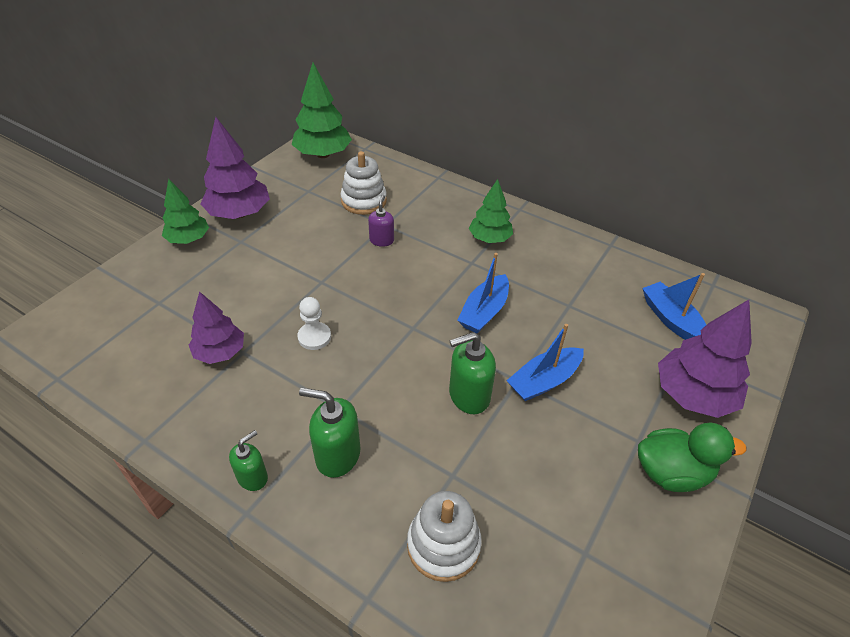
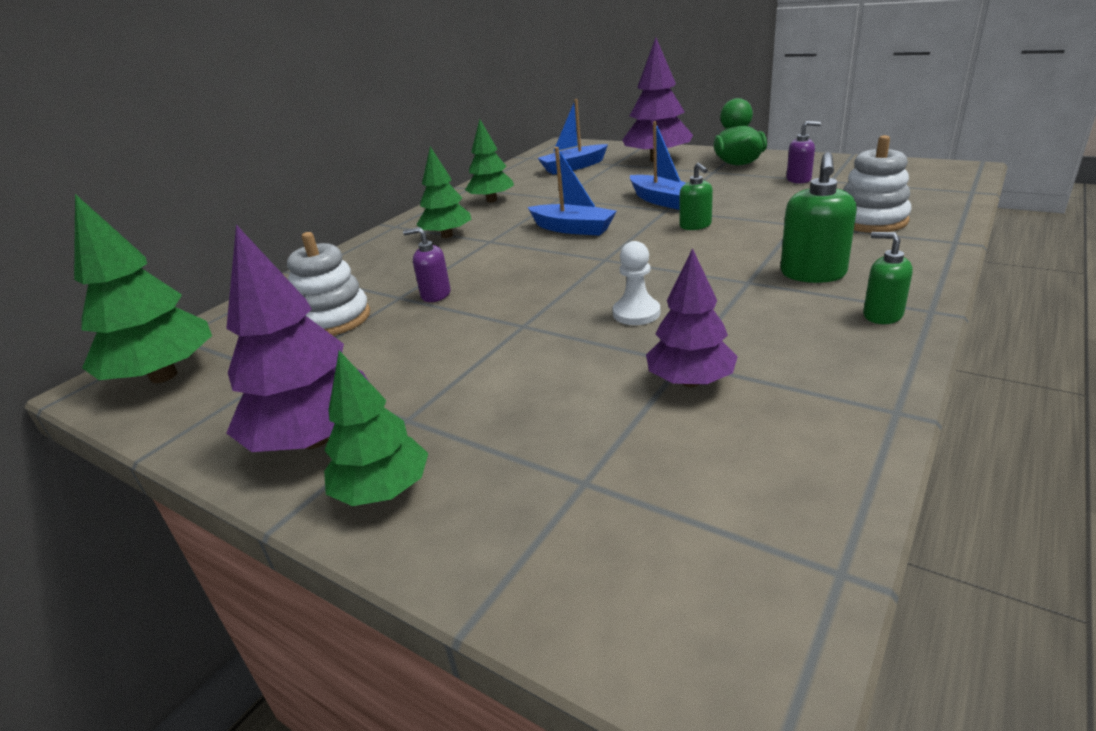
camera: 85 degrees left, 15 degrees down
green soap dispenser [449,332,496,414] -> green soap dispenser [680,163,713,230], size x0.63
none -> green tree [465,119,514,202]
none -> purple soap dispenser [786,121,821,184]

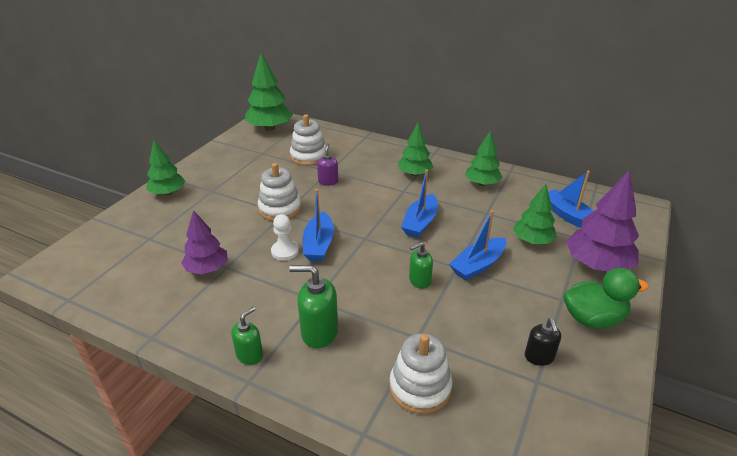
camera: 80 degrees right, 5 degrees up
purple tree [226,225,368,452] -> none
purple soap dispenser [786,121,821,184] -> black soap dispenser [525,318,561,366]
none -> white stacking toy [258,163,301,221]
none -> blue boat [303,189,334,261]
none -> green tree [513,184,557,244]

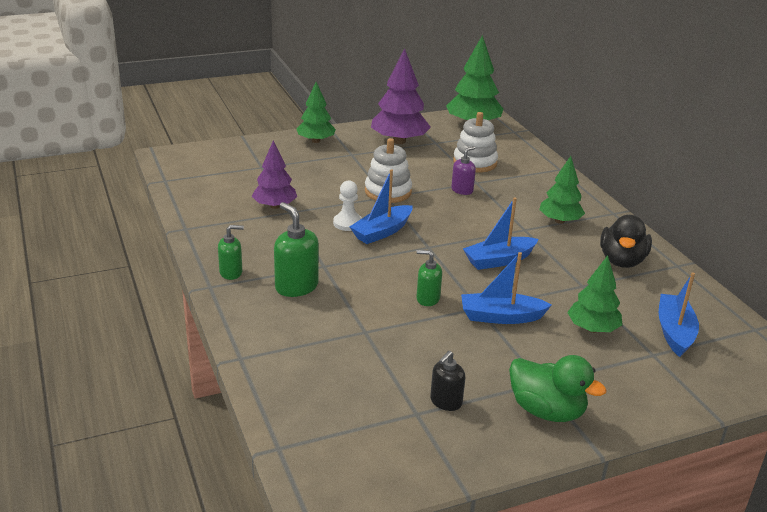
camera: 40 degrees right, 5 degrees down
white stacking toy [389,334,452,414] -> none
green tree [465,131,502,186] -> black duck [600,215,652,268]
purple tree [566,170,639,271] -> purple tree moved to [371,48,431,144]

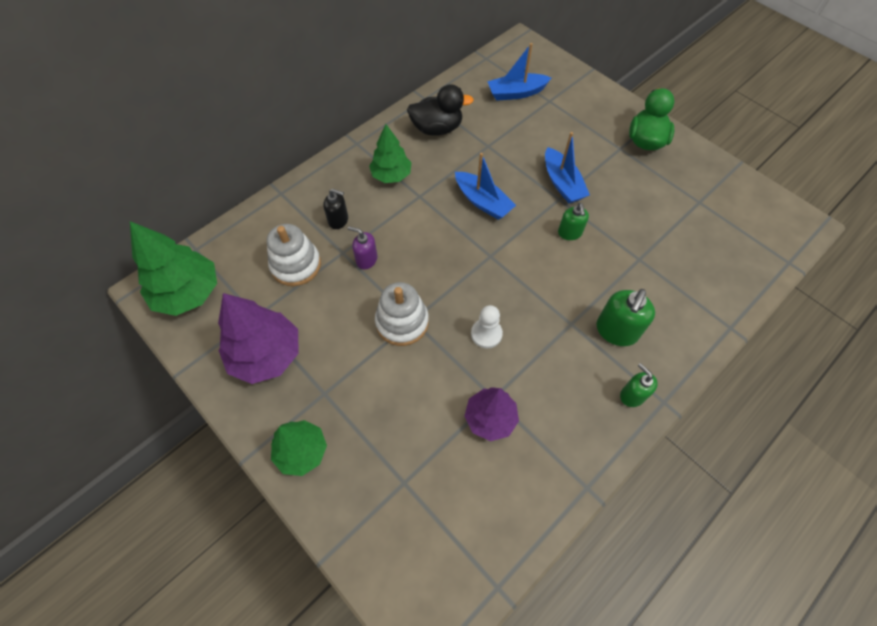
camera: 110 degrees left, 30 degrees up
blue boat [350,169,413,244] -> none
black soap dispenser [430,351,466,411] -> black soap dispenser moved to [323,189,348,229]
green tree [567,255,622,333] -> none

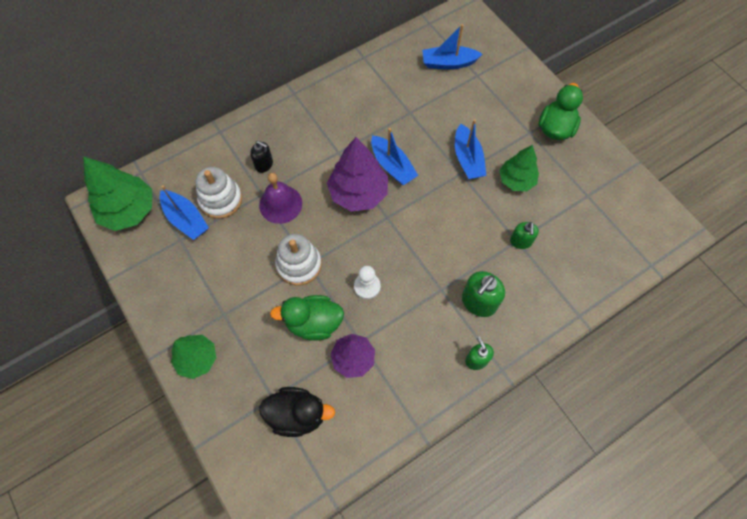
camera: 10 degrees right, 5 degrees up
purple tree [218,293,299,384] -> purple tree moved to [327,137,388,212]
purple soap dispenser [348,226,377,269] -> purple bell [259,173,302,224]
green tree [369,124,412,183] -> green tree moved to [499,145,539,191]
black duck [407,84,474,136] -> black duck moved to [259,387,335,437]
green soap dispenser [558,203,589,240] -> green soap dispenser moved to [510,222,539,249]
none -> blue boat [160,185,209,240]
none -> green duck [270,295,344,341]

